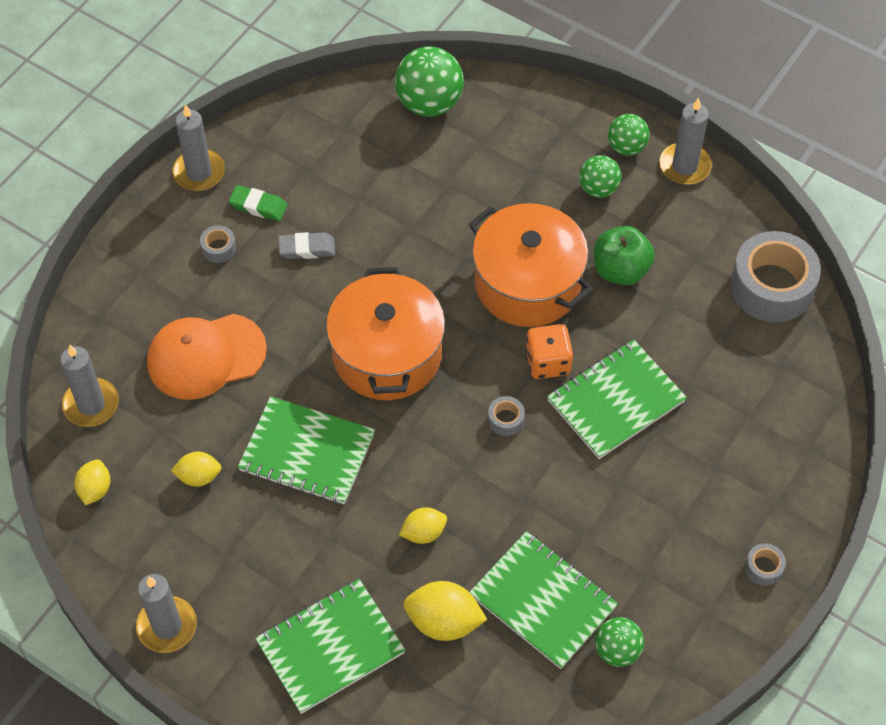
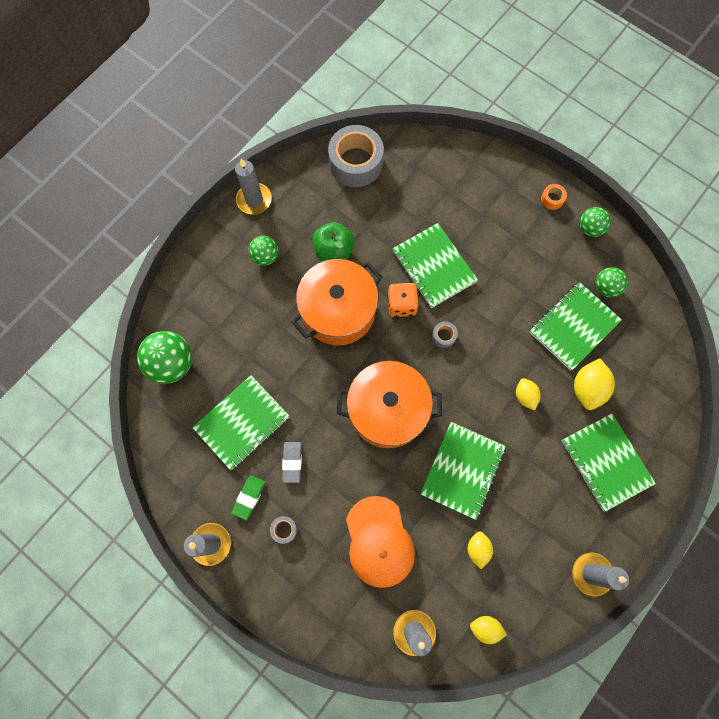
camera: 85 degrees left, 15 degrees up
green ball [608,114,650,156] -> green ball moved to [580,207,611,237]
grey tape [745,543,786,586] -> orange tape [541,184,567,210]
none -> green notebook [192,375,290,470]

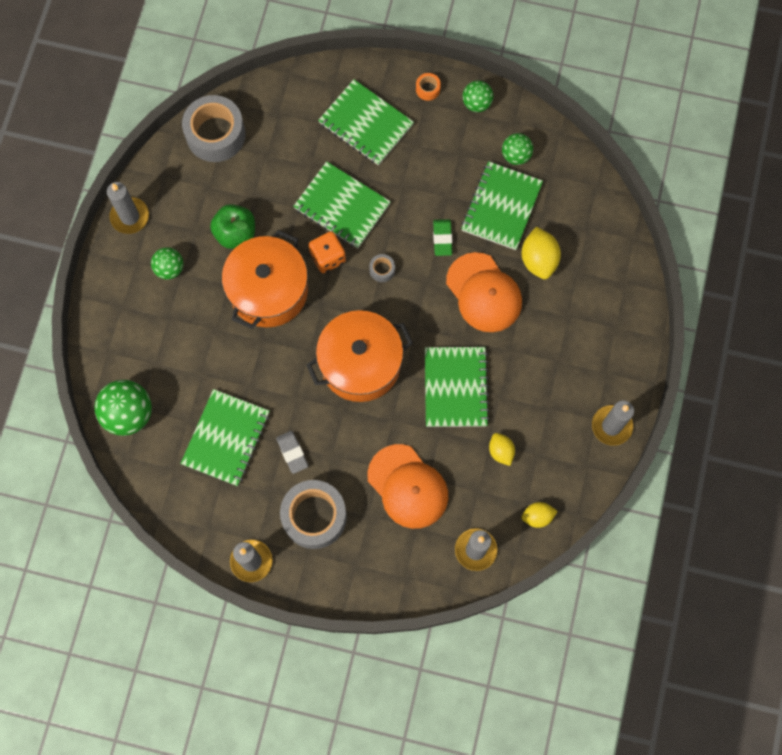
camera: 25 degrees left, 0 degrees up
green eraser [232,475,266,520] -> green eraser moved to [433,219,453,256]
grey tape [270,516,297,544] -> grey tape [280,480,347,549], size x2.39
yellow lemon [516,378,541,411] -> orange cap [446,252,522,332]
green notebook [562,413,656,512] -> green notebook moved to [318,79,414,165]

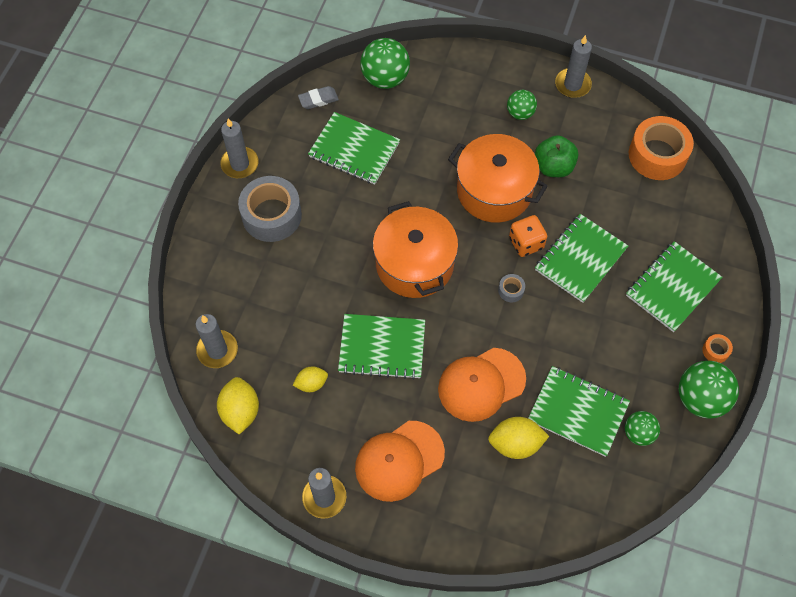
camera: 95 degrees right, 10 degrees down
grey tape [182,95,245,162] -> orange tape [629,116,694,180]
grey eraser [276,431,308,474] -> grey eraser moved to [298,86,339,109]
orange cap [367,444,448,529] -> orange cap moved to [355,421,445,502]
green eraser [433,219,453,256] -> none
green ball [462,81,493,112] -> green ball [679,361,739,419], size x1.68
yellow lemon [522,502,557,528] -> yellow lemon [217,377,259,435], size x1.60

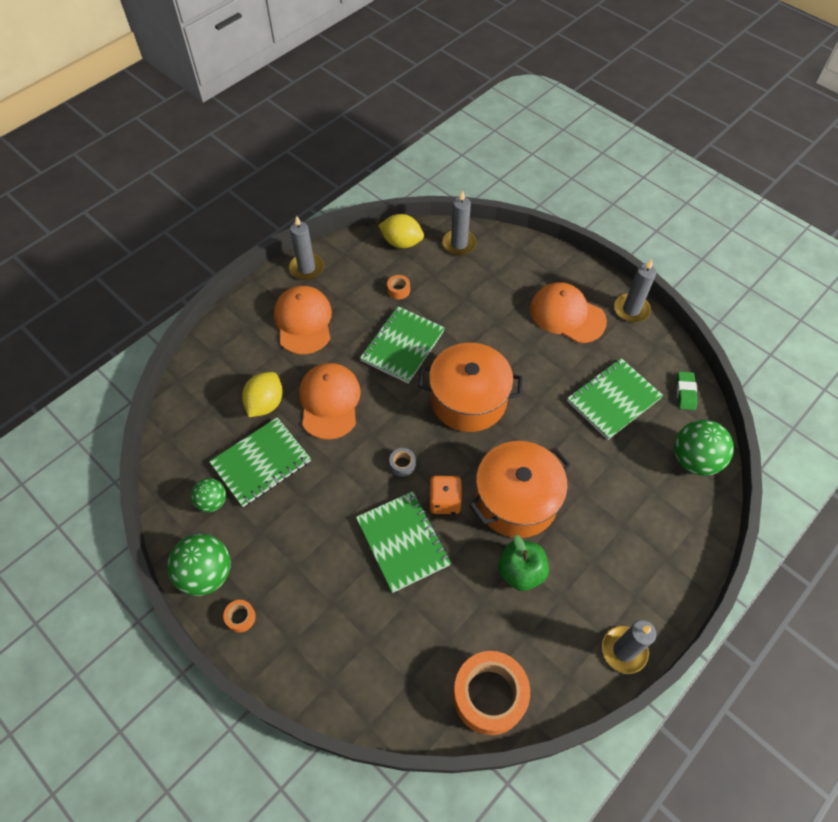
camera: 115 degrees right, 5 degrees down
grey tape [238,176,302,242] -> orange cap [530,282,607,343]
yellow lemon [293,366,328,392] -> orange tape [387,275,410,300]
grey eraser [298,86,339,109] -> green eraser [676,371,698,410]
green ball [507,90,537,120] -> none
green notebook [626,241,722,332] -> none

